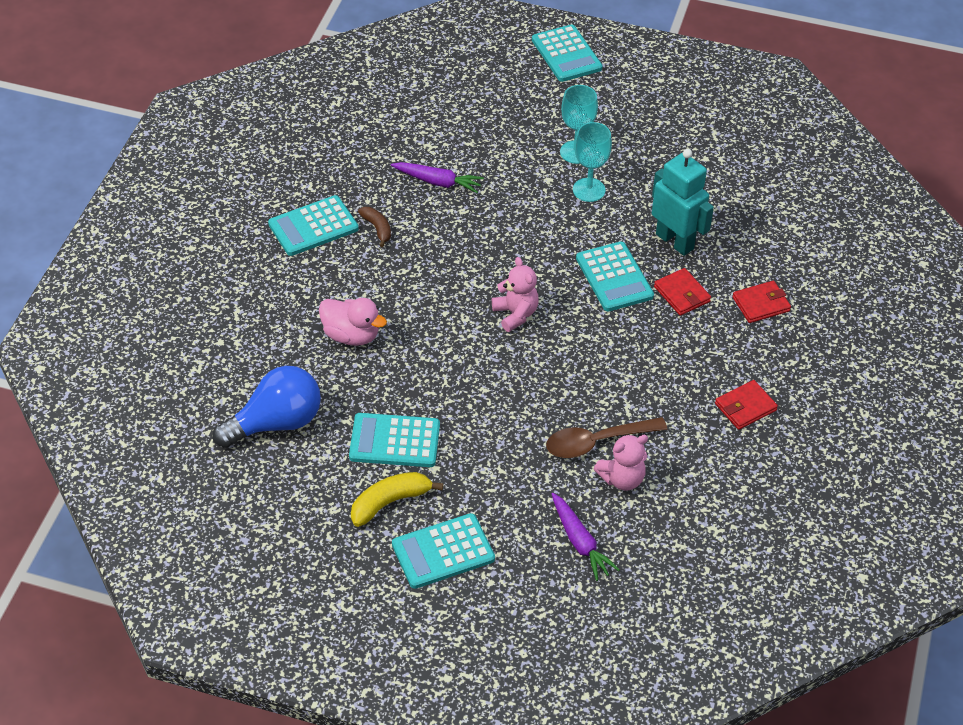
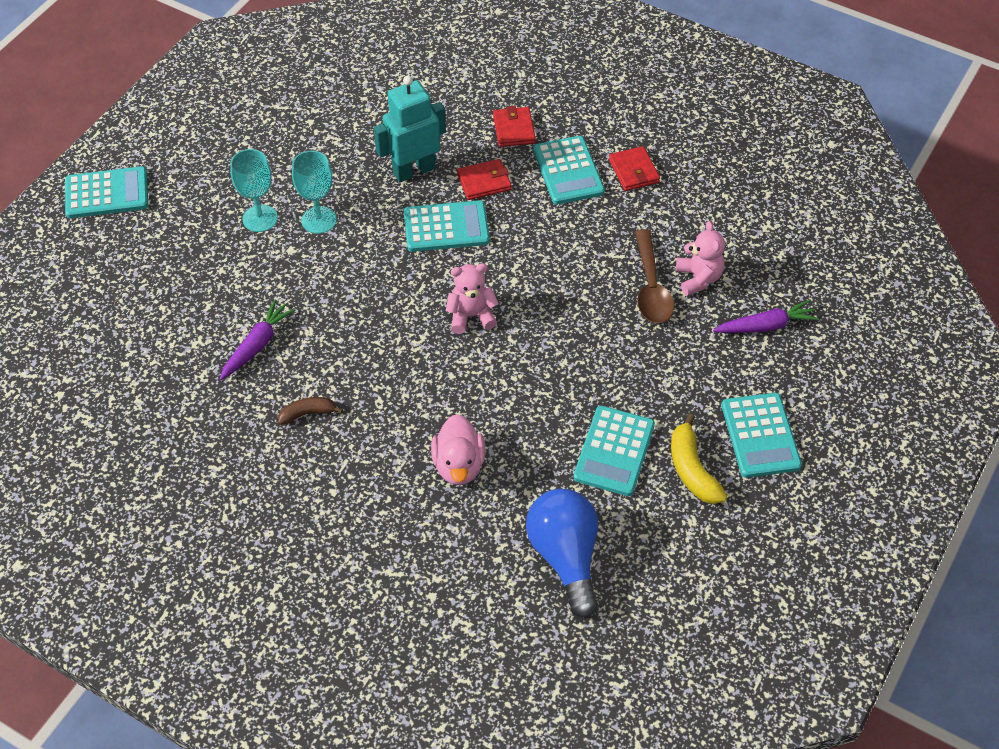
camera: 75 degrees left, 5 degrees up
turquoise calculator [268,195,359,256] -> turquoise calculator moved to [533,136,605,205]
pink duck [319,298,387,346] -> pink duck turned 135 degrees clockwise [431,414,485,485]

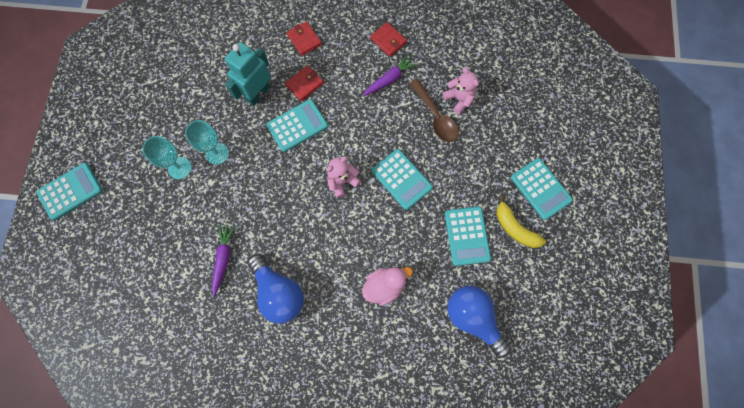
camera: 25 degrees left, 20 degrees up
brown banana [278,397,343,425] -> blue light bulb [247,254,304,323]
pink duck [431,414,485,485] -> pink duck turned 90 degrees counterclockwise [362,267,413,306]
turquoise calculator [533,136,605,205] -> turquoise calculator moved to [372,149,433,210]
purple carrot [713,300,819,333] -> purple carrot moved to [363,54,418,96]

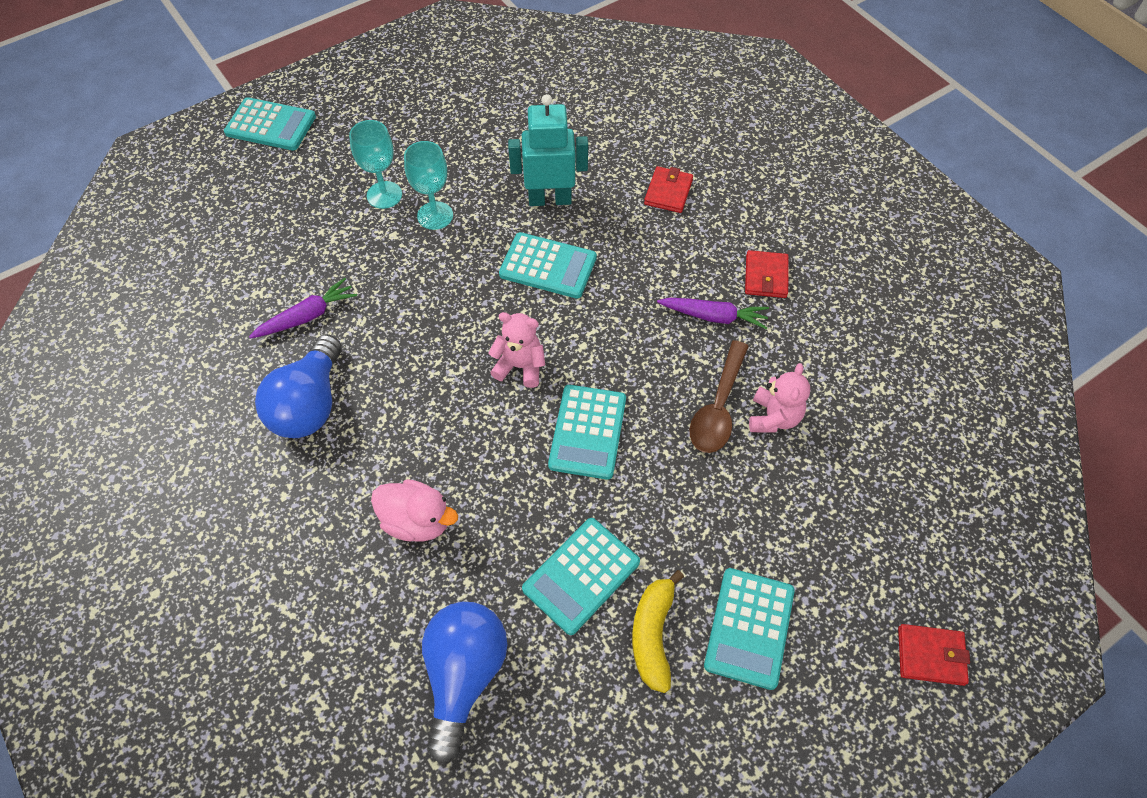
camera: 50 degrees right, 15 degrees down
red wallet [285,66,323,101] -> red wallet moved to [898,624,970,686]

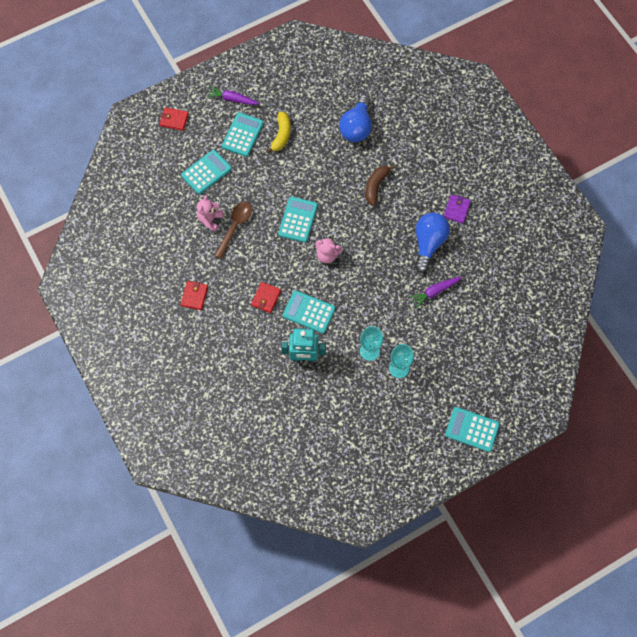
camera: 175 degrees left, 10 degrees up
pink duck [371,479,458,542] -> brown banana [366,165,395,206]
turquoise calculator [522,518,640,635] -> turquoise calculator moved to [181,150,232,194]
red wallet [644,166,693,213] -> red wallet moved to [251,282,281,313]
purple carrot [657,298,769,329] -> purple carrot moved to [207,86,259,105]
none -> purple wallet [444,195,471,224]

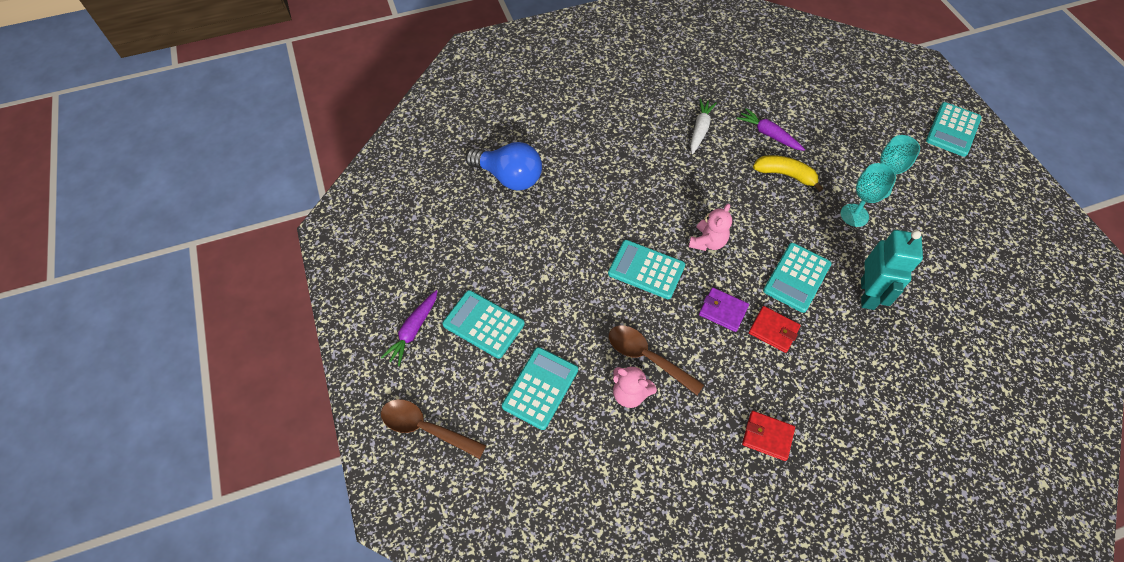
camera: 80 degrees left, 10 degrees down
red wallet [160,107,189,131] -> brown spoon [381,399,486,459]
turquoise calculator [181,150,232,194] -> turquoise calculator turned 60 degrees clockwise [502,347,578,430]
yellow banana [266,111,291,154] -> yellow banana moved to [753,155,823,192]
brown banana [366,165,395,206] -> none
purple carrot [410,277,462,308] -> purple carrot turned 150 degrees clockwise [737,108,805,151]
blue light bulb [415,213,450,273] -> white carrot [690,99,717,154]
purple wallet [444,195,471,224] -> purple wallet moved to [699,287,749,332]

